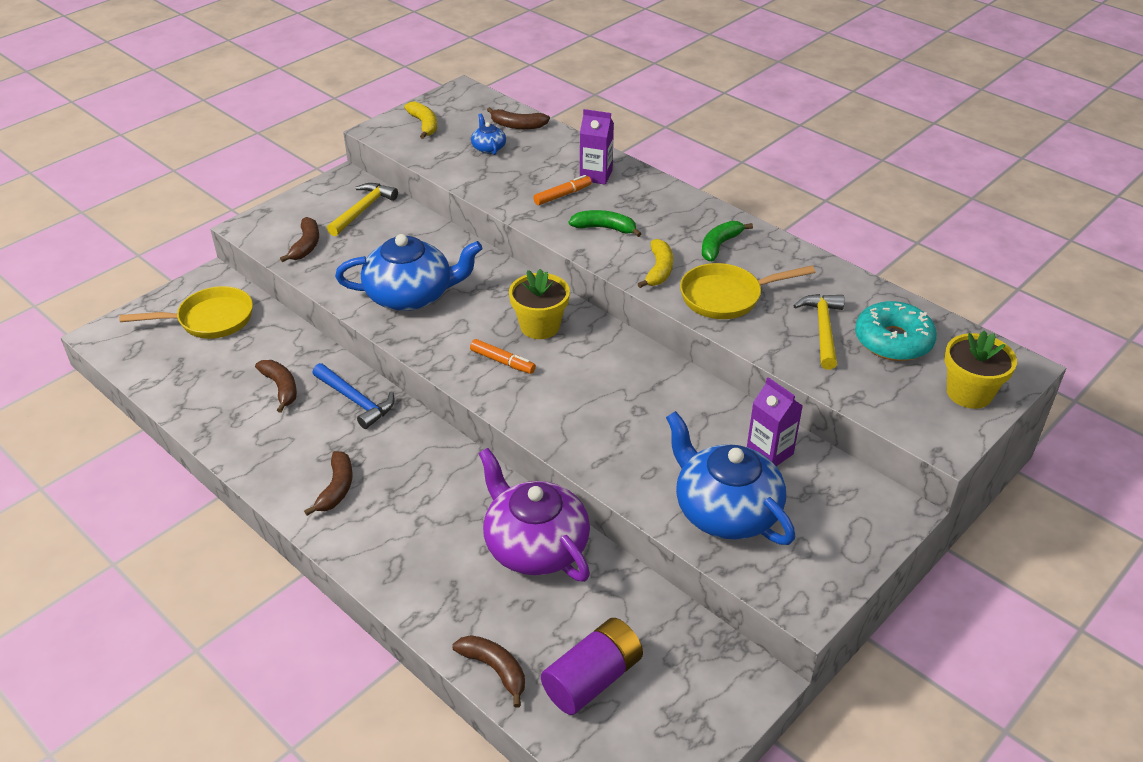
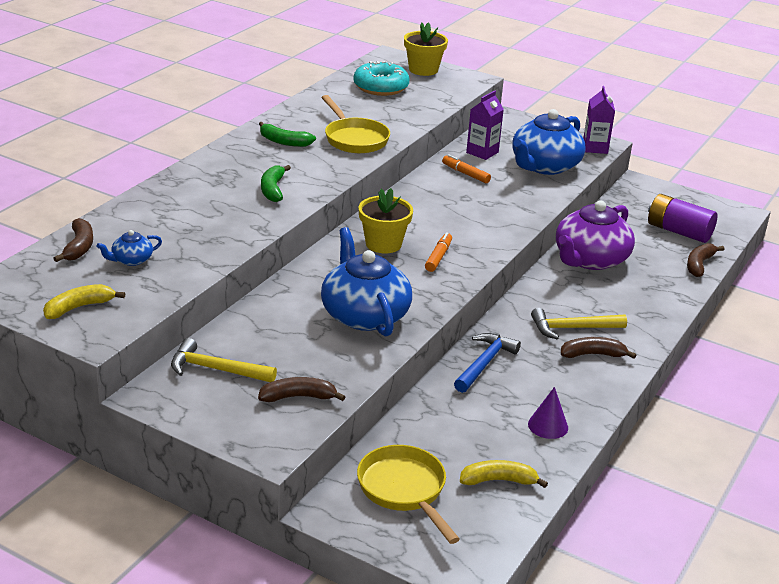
camera: 105 degrees left, 10 degrees down
brown banana [255,360,297,413] -> none
orange marker [533,175,592,205] -> orange marker moved to [442,154,491,183]
purple carton [580,109,614,185] -> purple carton moved to [583,86,615,154]
yellow banana [638,239,673,288] -> yellow banana moved to [460,460,548,488]
yellow hammer [793,294,845,370] -> yellow hammer moved to [531,308,627,339]
none -> purple cone [528,387,568,439]

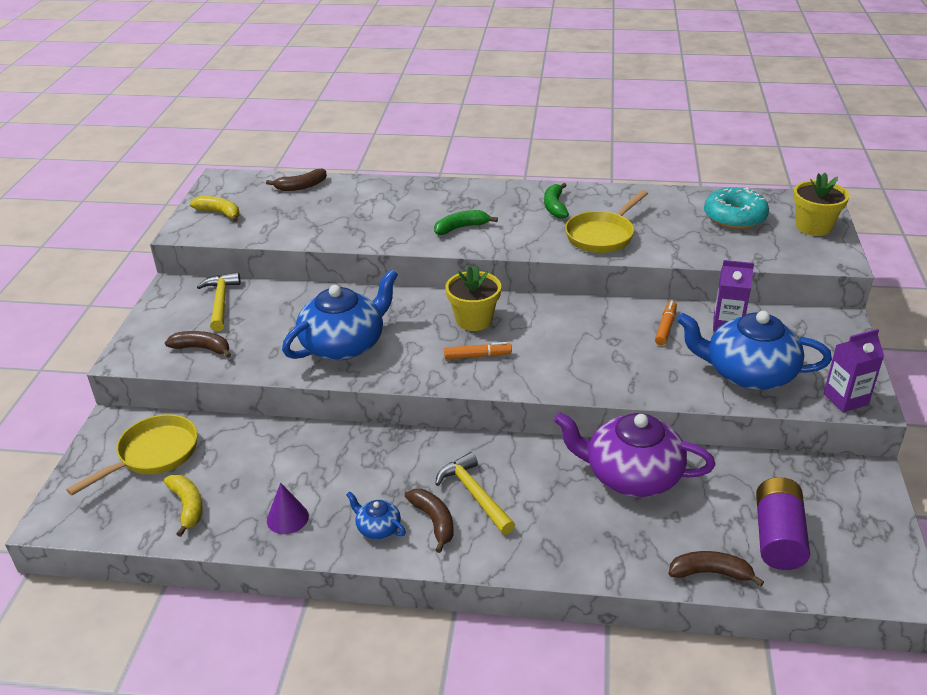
camera: 70 degrees right, 5 degrees up
blue teapot [97,230,162,266] -> blue teapot moved to [346,491,406,539]
brown banana [258,377,345,402] -> brown banana turned 45 degrees counterclockwise [165,331,231,358]
blue hammer [454,333,521,393] -> none

